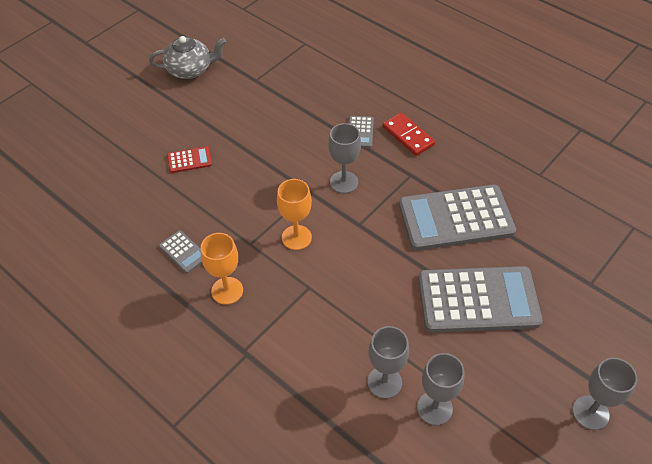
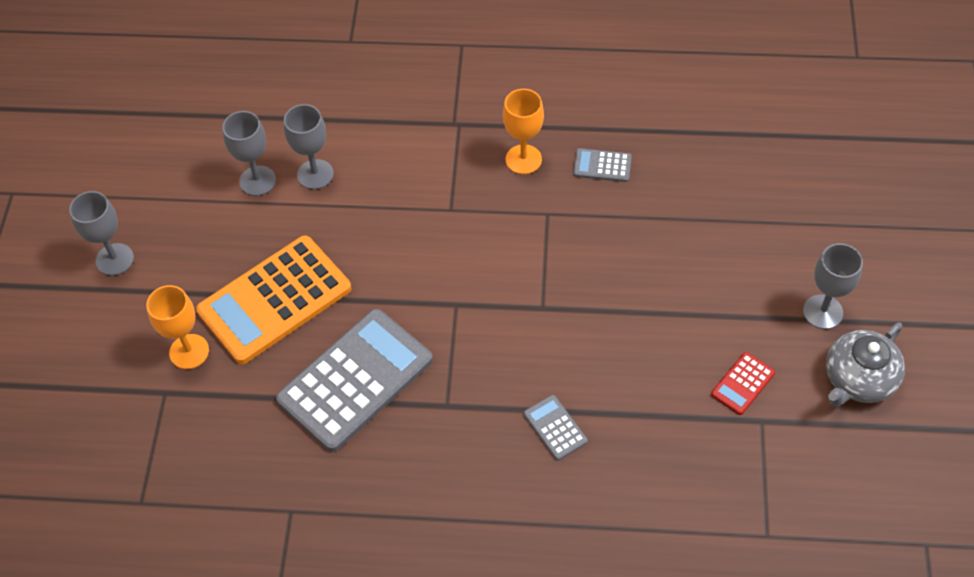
camera: 145 degrees right, 5 degrees up
red calculator [167,146,212,173] -> red calculator moved to [711,352,775,415]
orange goblet [277,179,312,250] -> orange goblet moved to [146,285,209,369]
grey goblet [328,123,361,193] -> grey goblet moved to [803,243,863,329]
red domino [383,113,435,156] -> none
grey calculator [418,266,543,333] -> orange calculator [196,235,351,364]

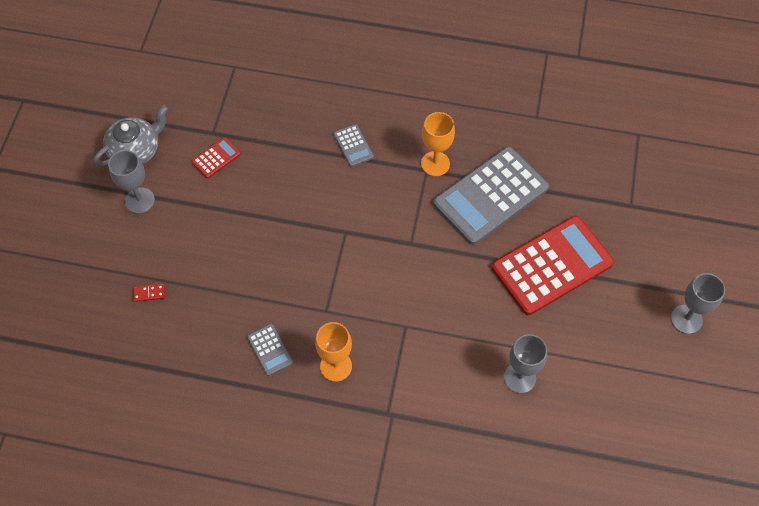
camera: 175 degrees left, 5 degrees up
orange goblet [146,285,209,369] -> orange goblet moved to [421,112,455,176]
orange calculator [196,235,351,364] -> red calculator [492,216,614,315]
grey goblet [222,111,276,196] -> none
grey calculator [573,148,632,182] -> grey calculator turned 45 degrees clockwise [247,324,293,376]
none -> red domino [133,284,165,302]

